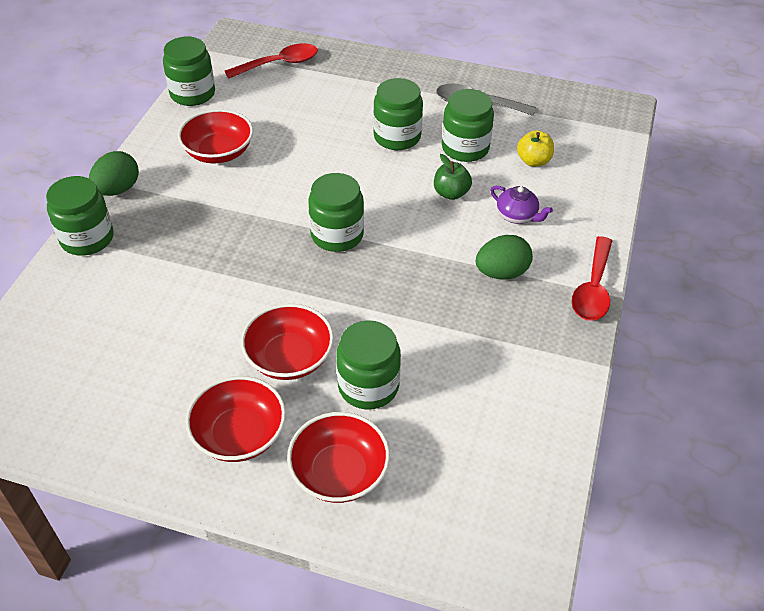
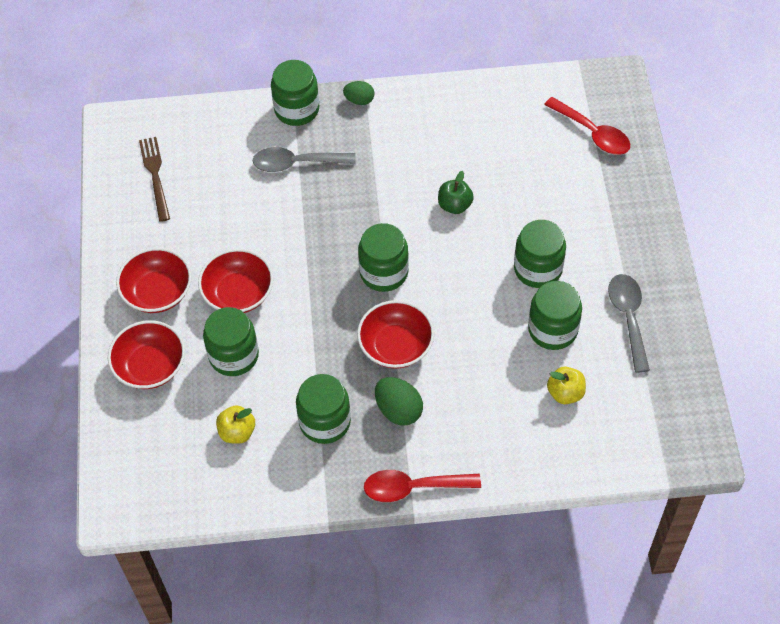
camera: 70 degrees right, 10 degrees up
green egg [89,151,139,196] -> green egg [343,81,374,105], size x0.65
green jar [163,37,215,106] -> green jar moved to [296,374,351,444]
red bowl [178,109,253,164] -> red bowl moved to [357,300,434,369]
green apple [434,154,472,200] -> green apple moved to [438,171,474,214]
purple teapot [490,186,553,224] -> none
none -> brown fork [139,137,170,222]
none -> yellow apple [216,405,255,444]
none -> grey spoon [253,147,356,172]

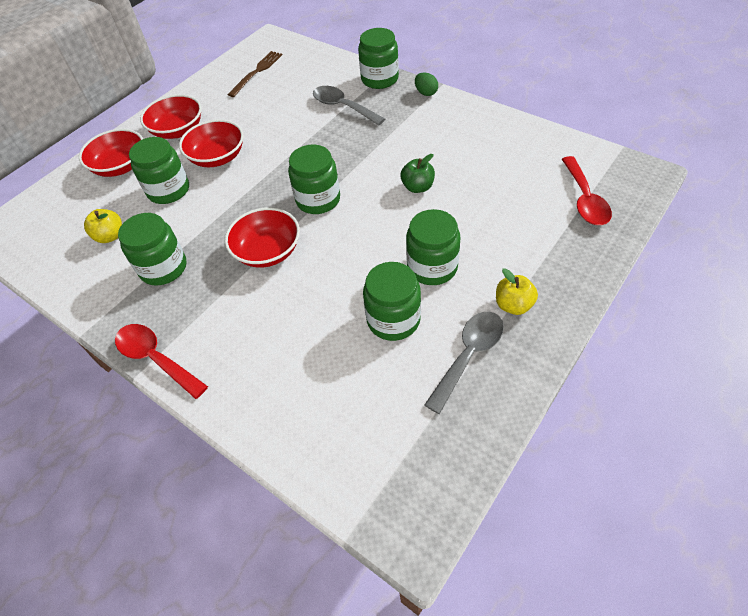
camera: 45 degrees right, 5 degrees down
green egg [375,377,423,425] -> none
yellow apple [547,367,586,404] -> yellow apple moved to [496,268,538,315]

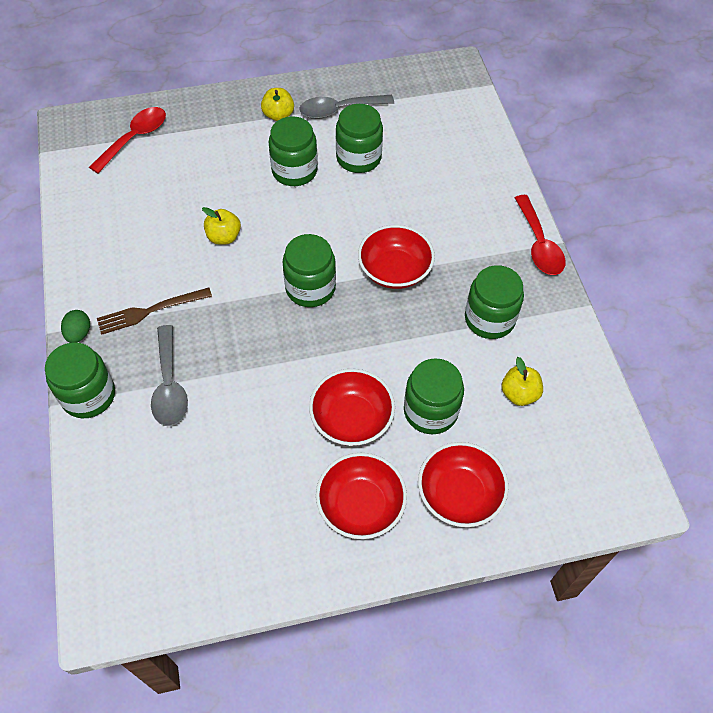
camera: 145 degrees left, 5 degrees up
brown fork [228,51,282,97] -> brown fork moved to [97,287,212,335]
green apple [400,154,435,193] -> yellow apple [202,207,241,245]

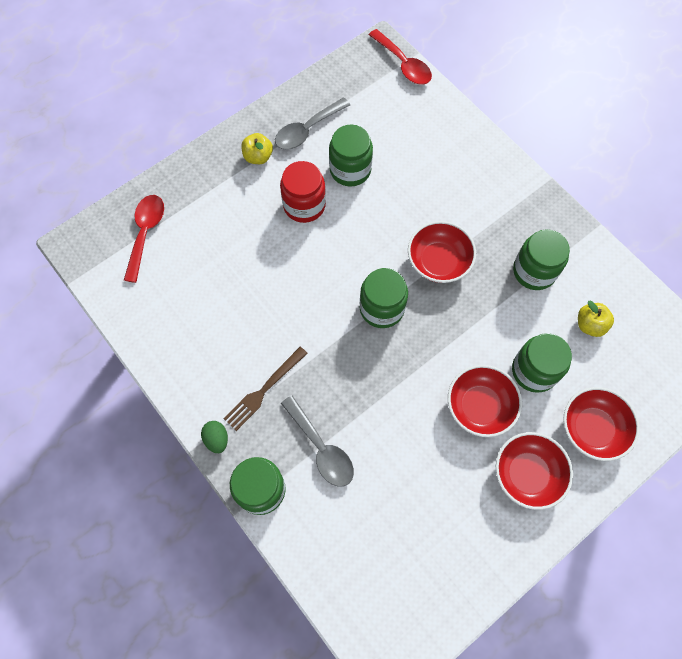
camera: 25 degrees left, 10 degrees up
yellow apple [202,207,241,245] -> none
green jar [268,116,318,186] -> red jar [280,161,326,223]
red spoon [515,195,565,275] -> red spoon moved to [369,29,432,85]

